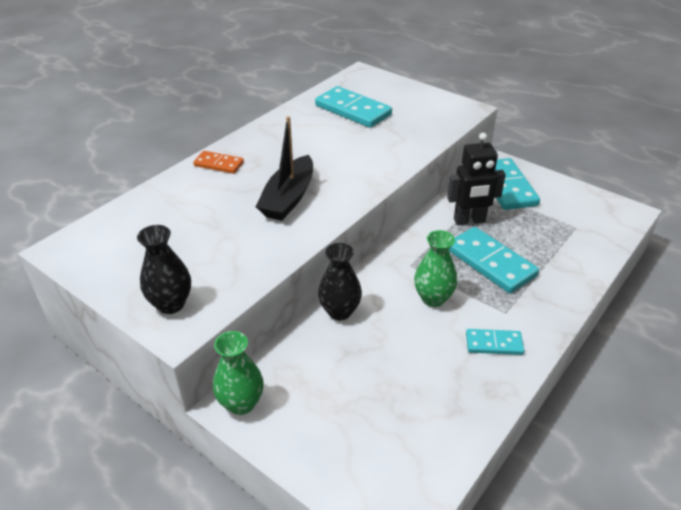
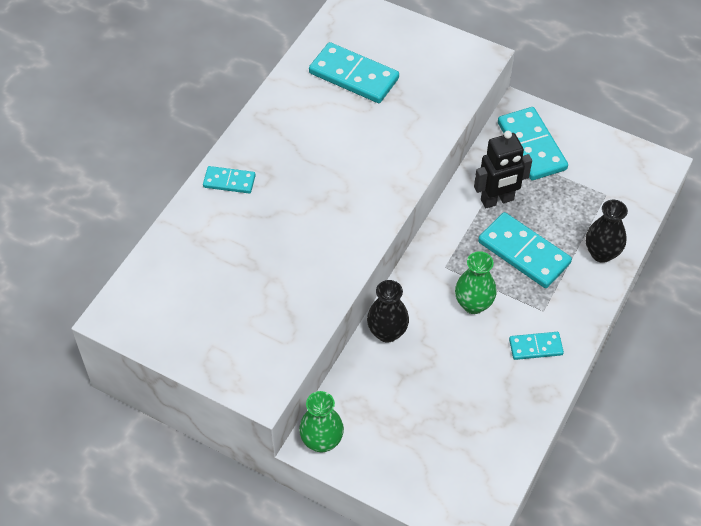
camera: 10 degrees left, 15 degrees up
black vase [137,225,191,314] -> black vase moved to [586,200,628,263]
orange domino [193,151,244,174] -> turquoise domino [203,166,256,194]
black boat [256,116,313,221] -> none

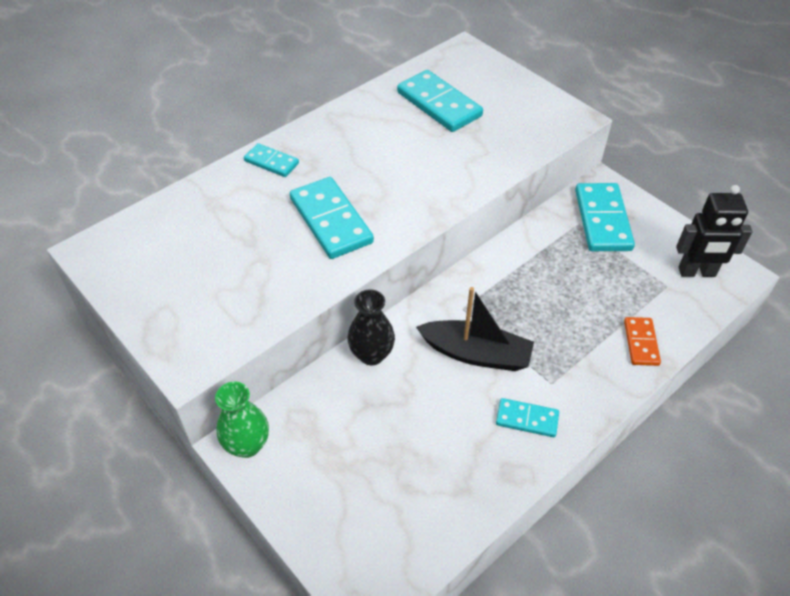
camera: 20 degrees right, 5 degrees down
green vase [455,251,497,314] -> black boat [416,287,534,371]
black robot [474,131,532,208] -> black robot moved to [676,185,752,277]
turquoise domino [478,212,572,288] -> turquoise domino moved to [290,177,374,259]
black vase [586,200,628,263] -> orange domino [624,317,661,366]

